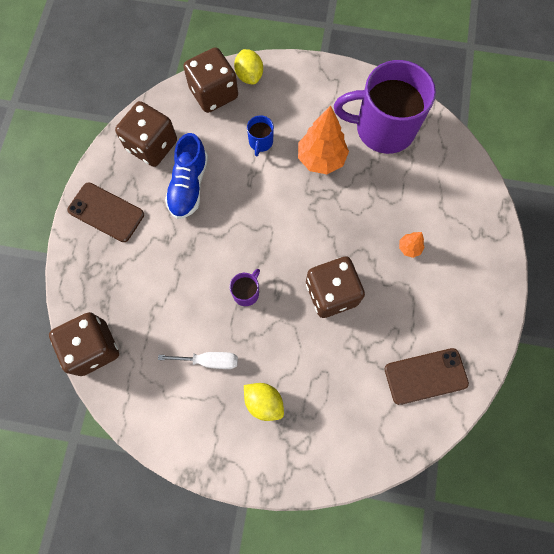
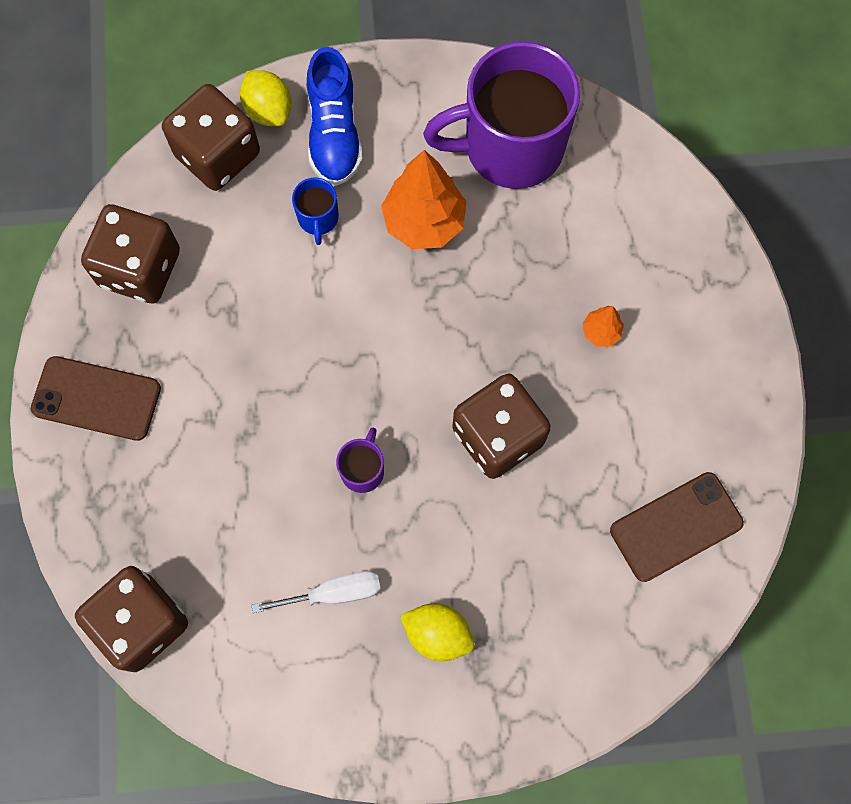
camera: 15 degrees left, 0 degrees up
blue shoe [165,133,208,219] -> blue shoe moved to [307,47,363,186]

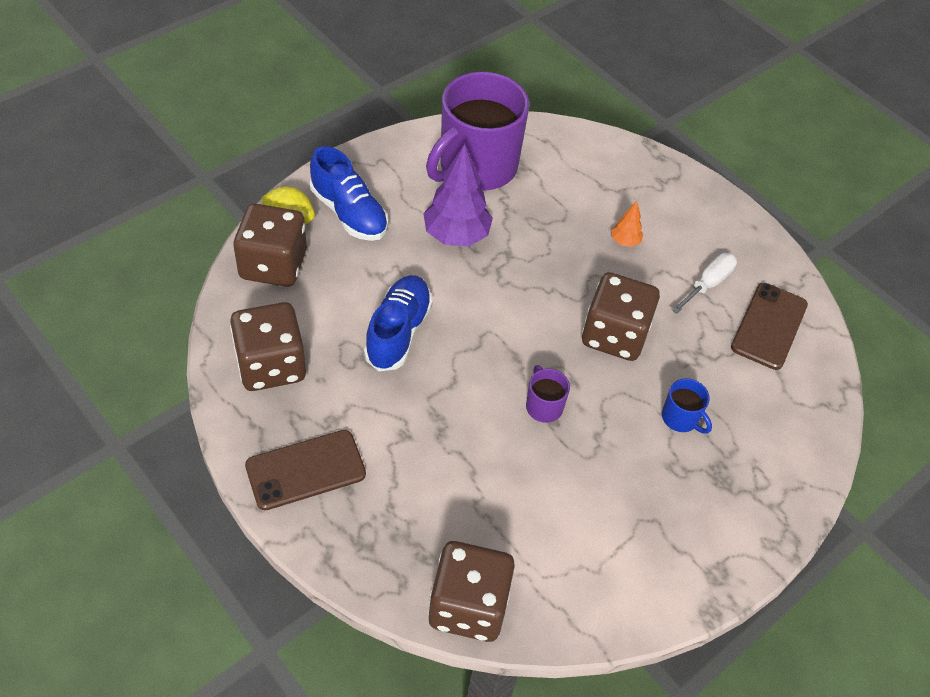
camera: 40 degrees left, 20 degrees down
white screwdriver [252,571,381,613] -> white screwdriver moved to [672,253,737,314]
blue mug [292,178,339,245] -> blue mug moved to [662,378,712,434]
orange tree [381,150,467,249] -> purple tree [423,144,493,246]
yellow lemon [400,603,475,661] -> none
none -> blue shoe [364,275,433,371]

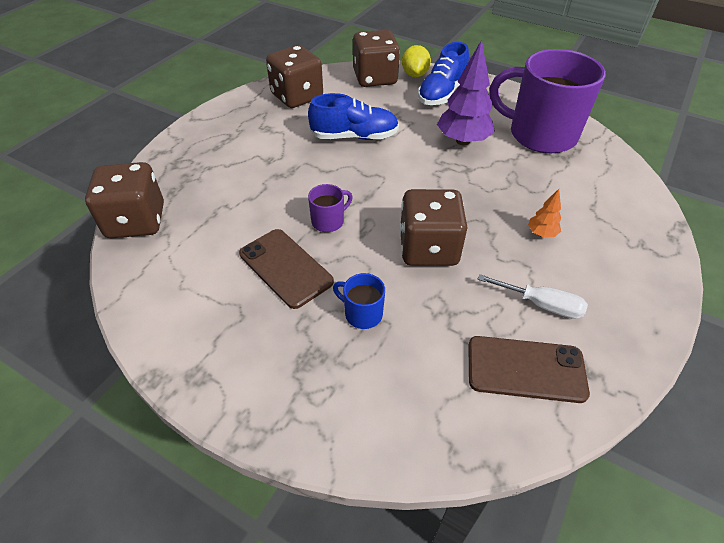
camera: 75 degrees right, 5 degrees down
brown phone [245,430,366,510] -> brown phone moved to [239,229,334,309]
blue mug [662,378,712,434] -> blue mug turned 90 degrees clockwise [333,273,385,329]

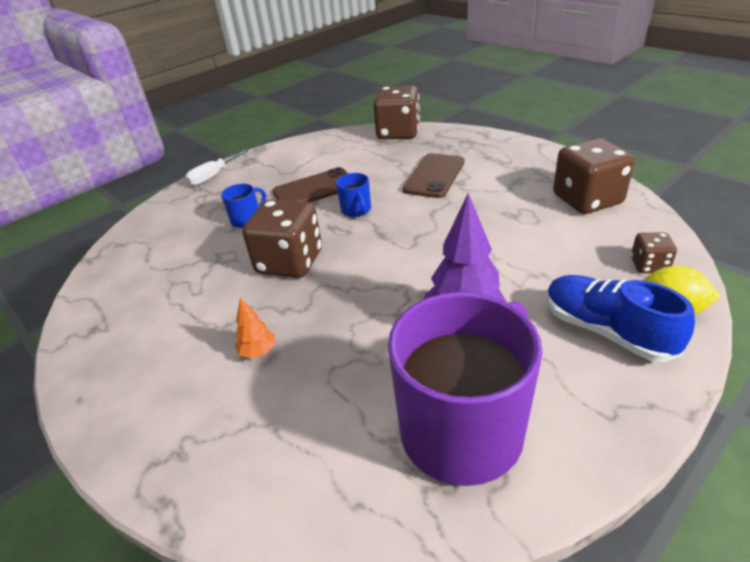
camera: 110 degrees right, 10 degrees down
blue shoe [308,93,399,140] -> none
purple mug [308,184,353,232] -> blue mug [336,173,371,217]
brown dice [353,30,400,87] -> brown dice [631,232,677,273], size x0.49
brown phone [468,336,590,403] -> brown phone moved to [403,153,464,198]
white screwdriver [477,274,588,319] -> white screwdriver moved to [185,149,249,186]

